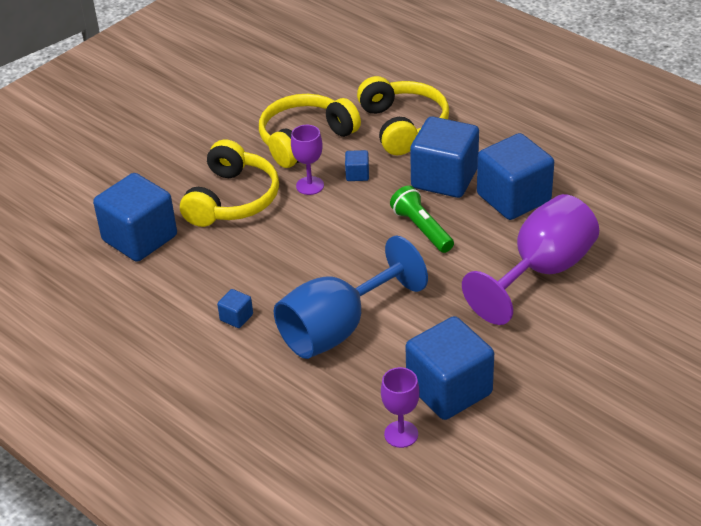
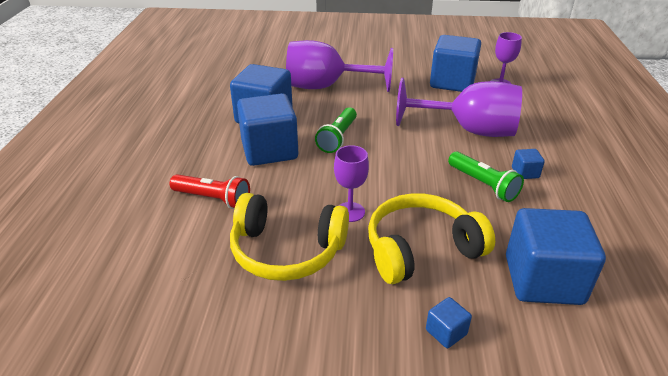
camera: 130 degrees left, 5 degrees down
blue goblet [274,236,428,359] -> purple goblet [396,78,522,137]
blue cube [345,150,369,181] -> blue cube moved to [426,297,472,348]
yellow headphones [357,76,449,156] -> red flashlight [170,174,250,209]
none -> green flashlight [448,151,524,202]

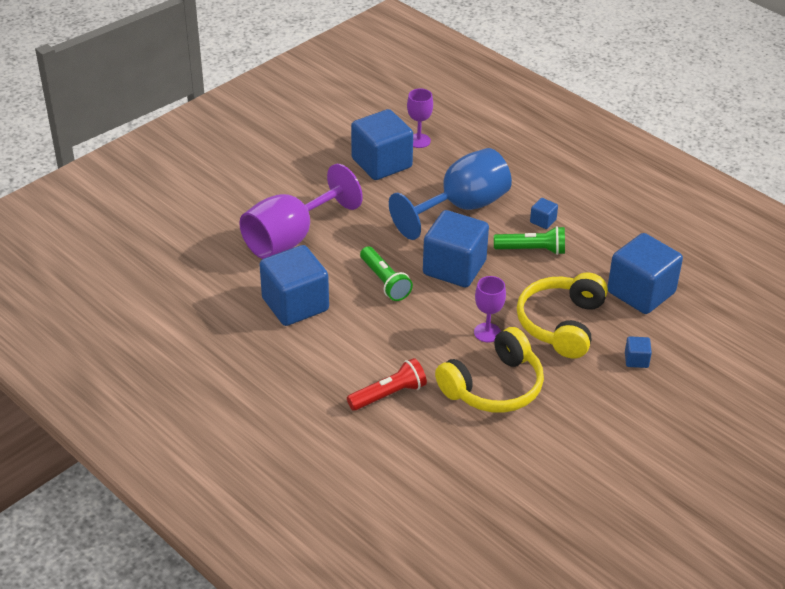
camera: 50 degrees left, 5 degrees up
blue cube [237,93,298,166] -> blue cube moved to [423,210,489,287]
purple goblet [396,78,522,137] -> blue goblet [389,148,512,240]

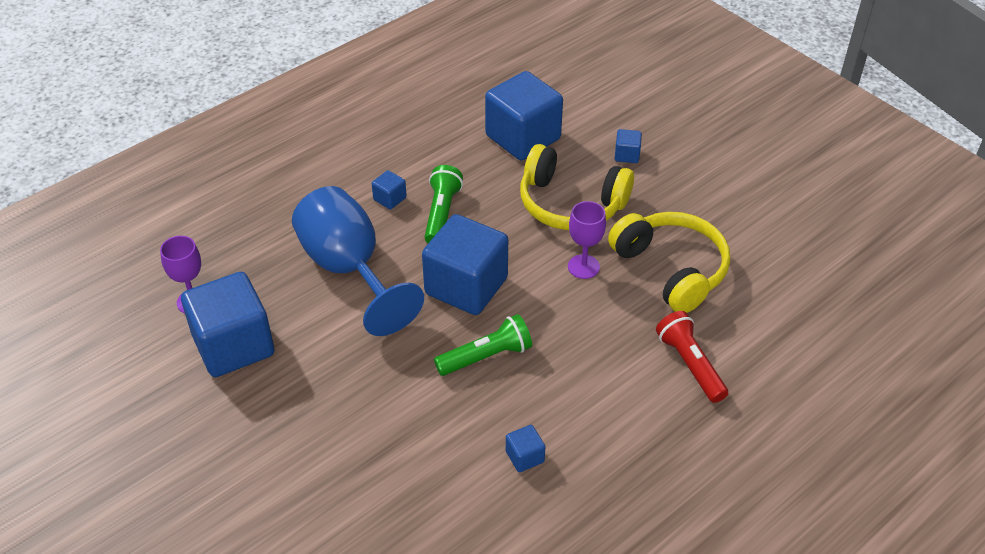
camera: 85 degrees left, 5 degrees up
purple goblet [239,164,363,259] -> none
blue cube [259,245,329,326] -> blue cube [506,425,545,472], size x0.42

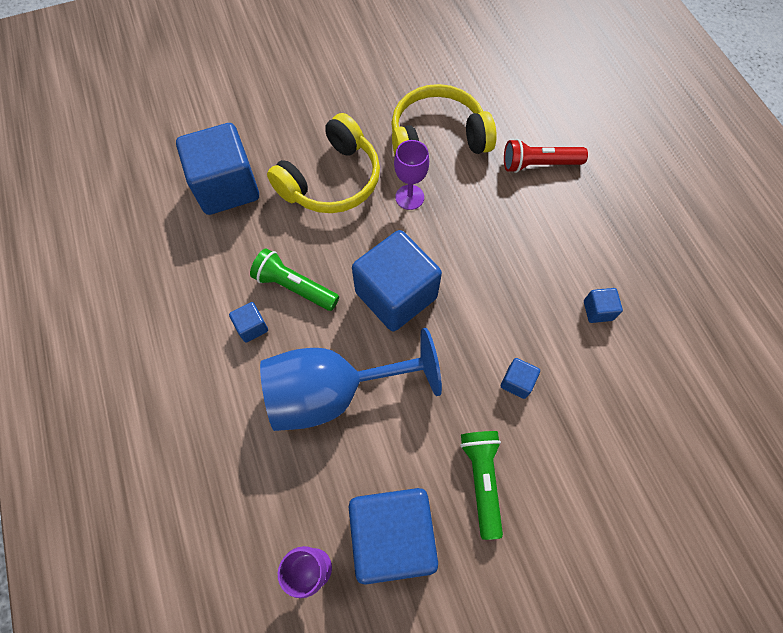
camera: 70 degrees left, 20 degrees up
green flashlight [434,314,532,376] -> green flashlight moved to [460,431,503,540]
blue cube [614,129,642,163] -> blue cube moved to [501,358,540,399]

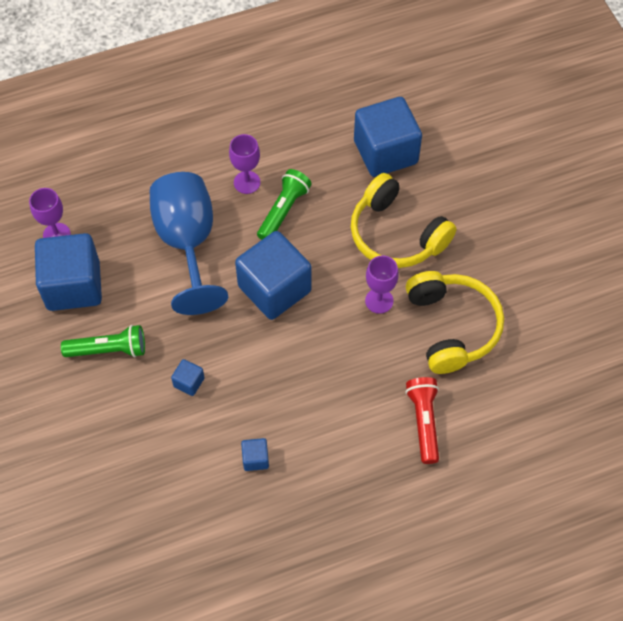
camera: 90 degrees right, 5 degrees down
blue cube [229,302,268,343] -> purple goblet [229,134,261,194]

